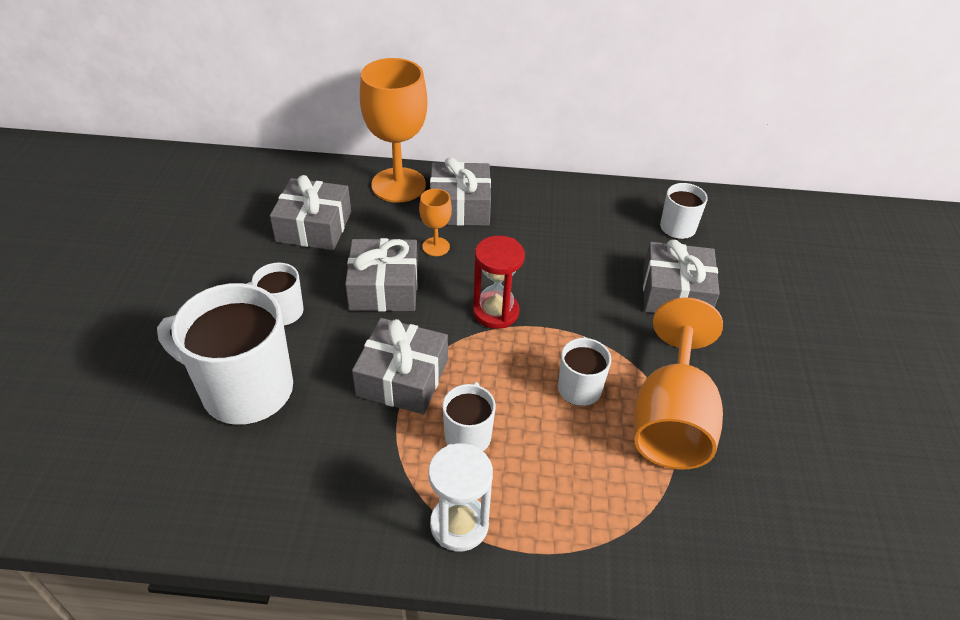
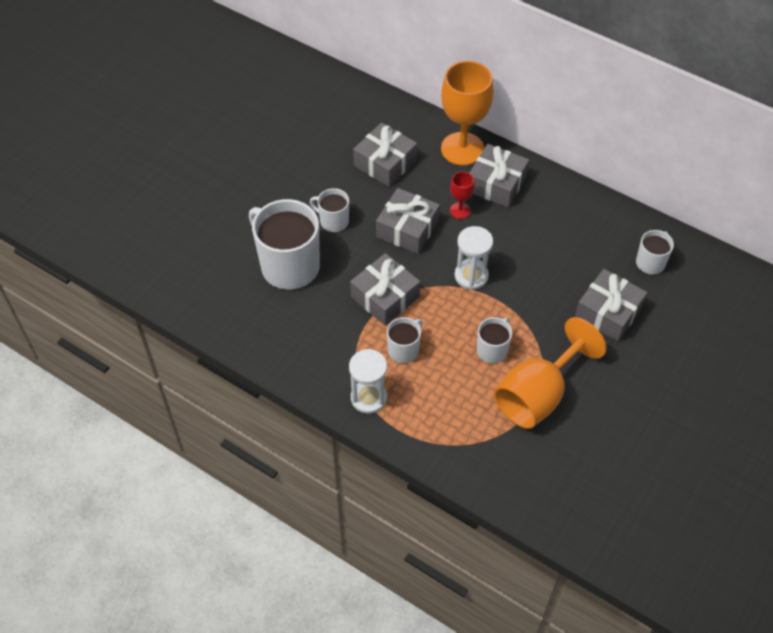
camera: 30 degrees right, 10 degrees up
orange goblet [419,189,452,256] -> red goblet [450,172,475,219]
red hourglass [473,236,525,329] -> white hourglass [455,226,493,290]

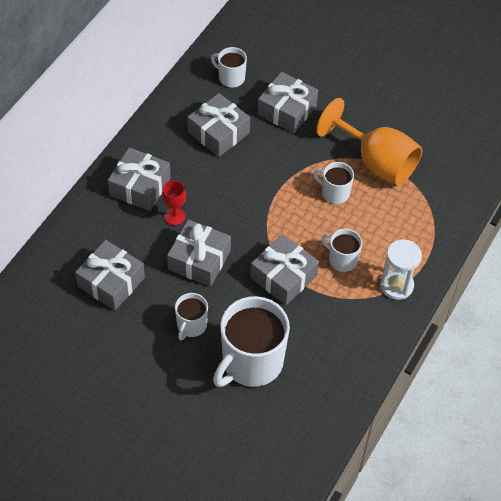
camera: 95 degrees left, 0 degrees up
orange goblet [441,61,493,166] -> none
white hourglass [455,226,493,290] -> none
none -> grey gift [188,93,250,157]

